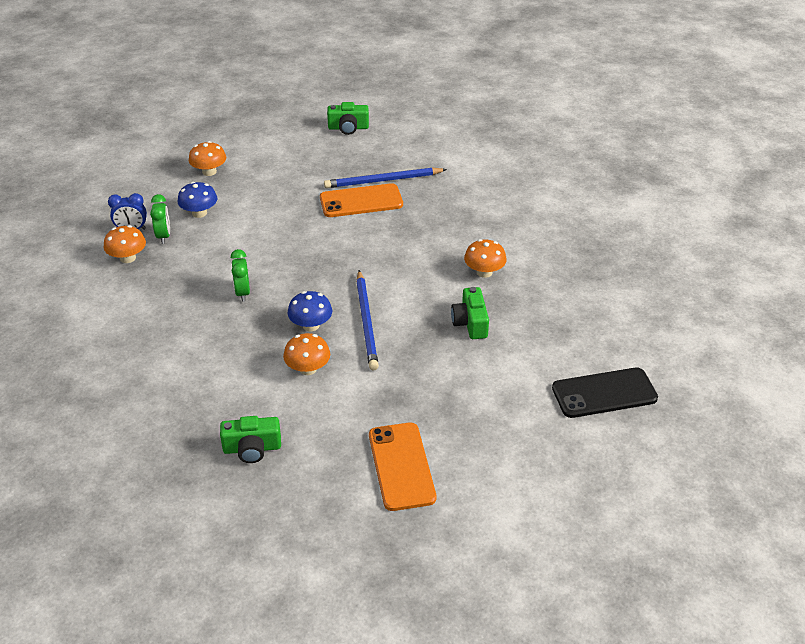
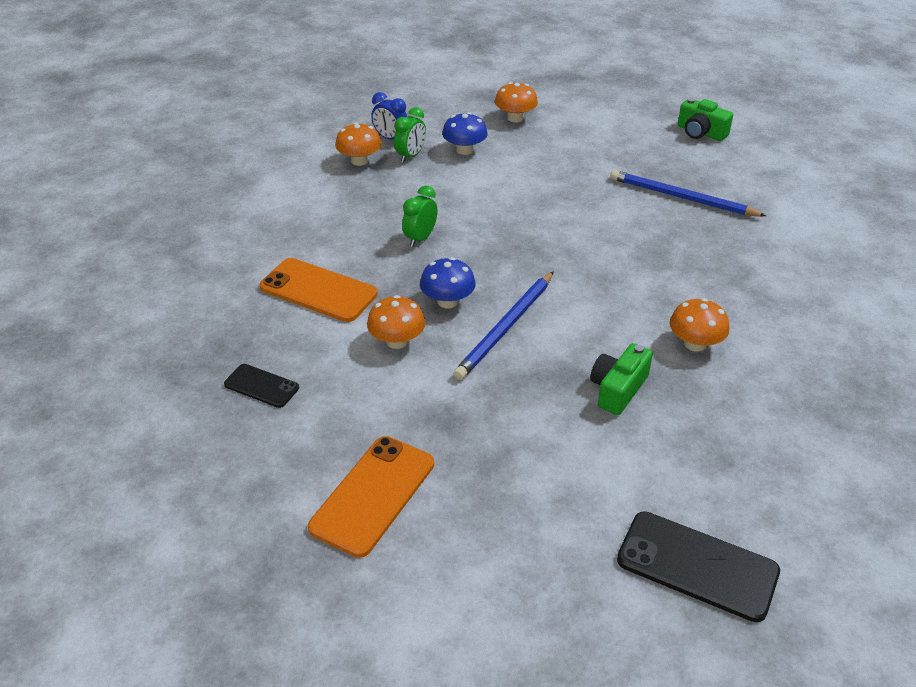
camera: 40 degrees right, 0 degrees up
green camera [220,416,281,463] -> black phone [224,364,299,408]
orange phone [320,183,403,217] -> orange phone moved to [260,258,378,322]

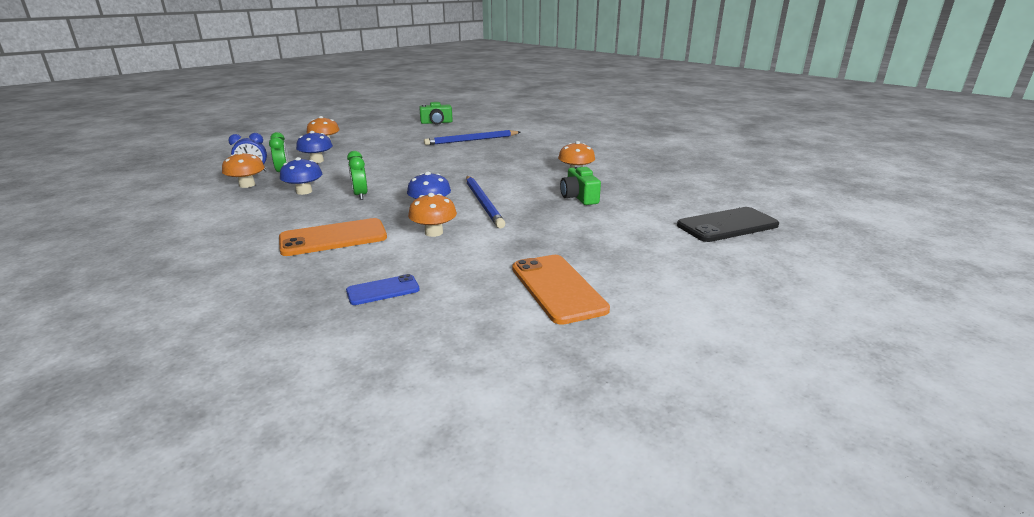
camera: 50 degrees left, 15 degrees down
black phone [224,364,299,408] -> blue phone [346,274,420,305]
none -> blue mushroom [280,157,322,195]

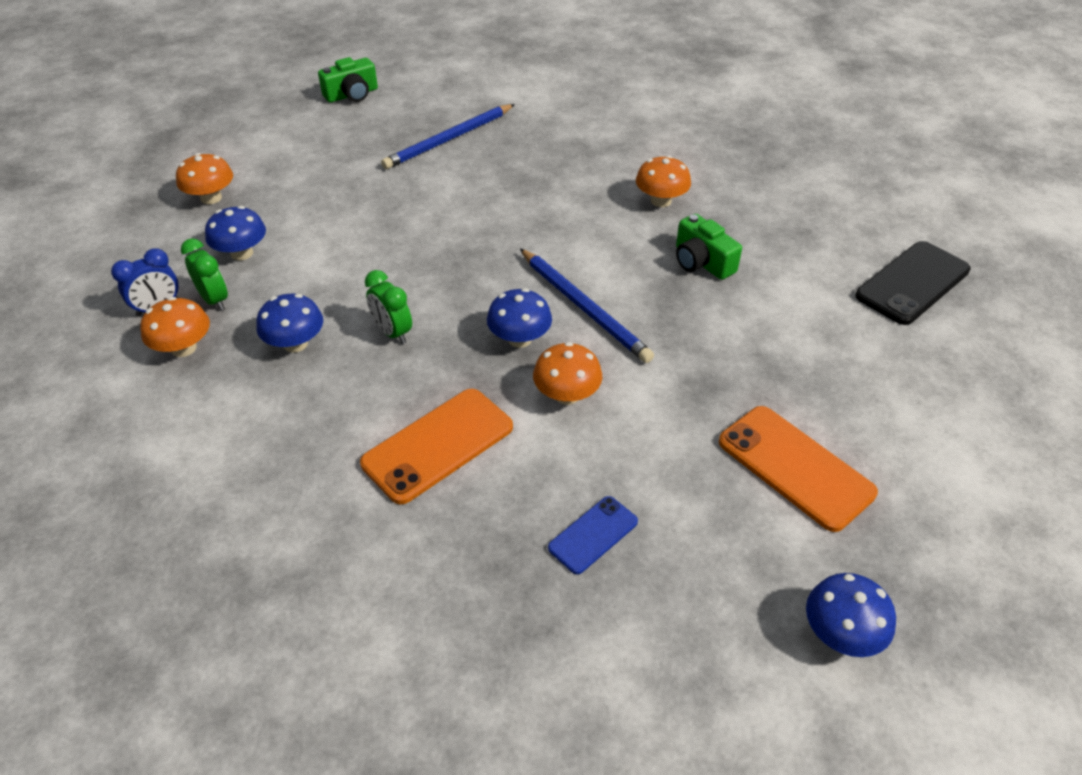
camera: 20 degrees left, 20 degrees up
none -> blue mushroom [806,573,896,657]

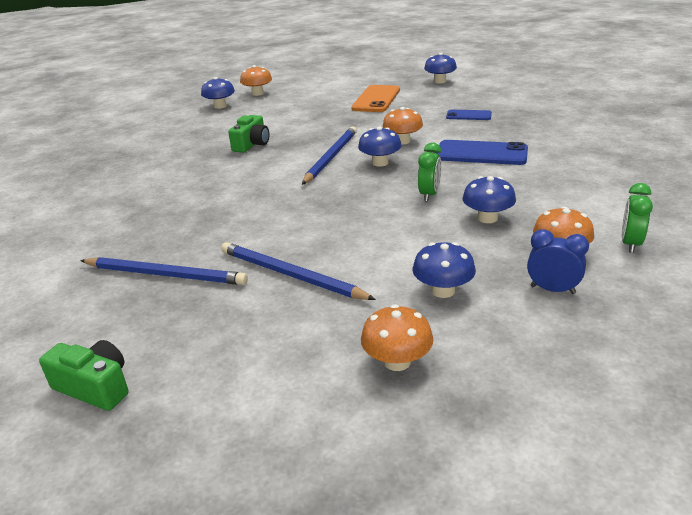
camera: 120 degrees left, 15 degrees down
green clock [181,238,228,311] -> green clock moved to [622,183,653,253]
orange phone [360,389,513,504] -> blue phone [437,140,528,165]
orange mushroom [636,155,691,207] -> orange mushroom moved to [240,65,272,96]
black phone [855,241,971,325] -> blue mushroom [201,77,235,109]
none -> blue pencil [221,242,376,300]

